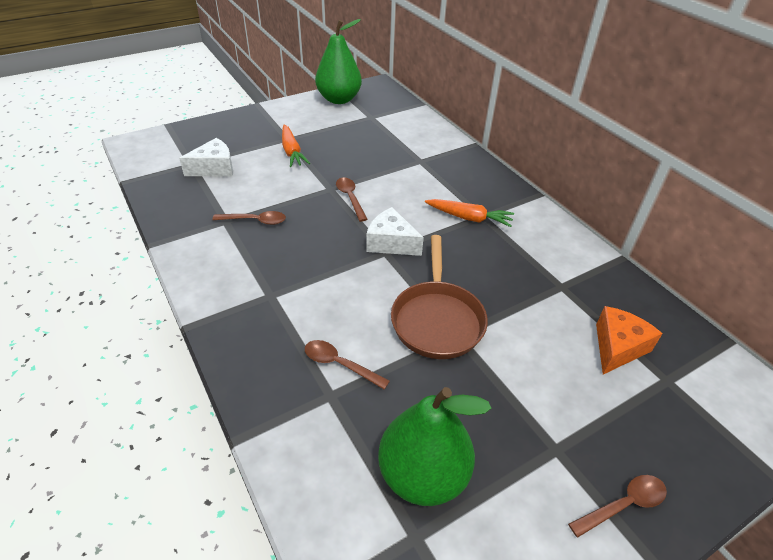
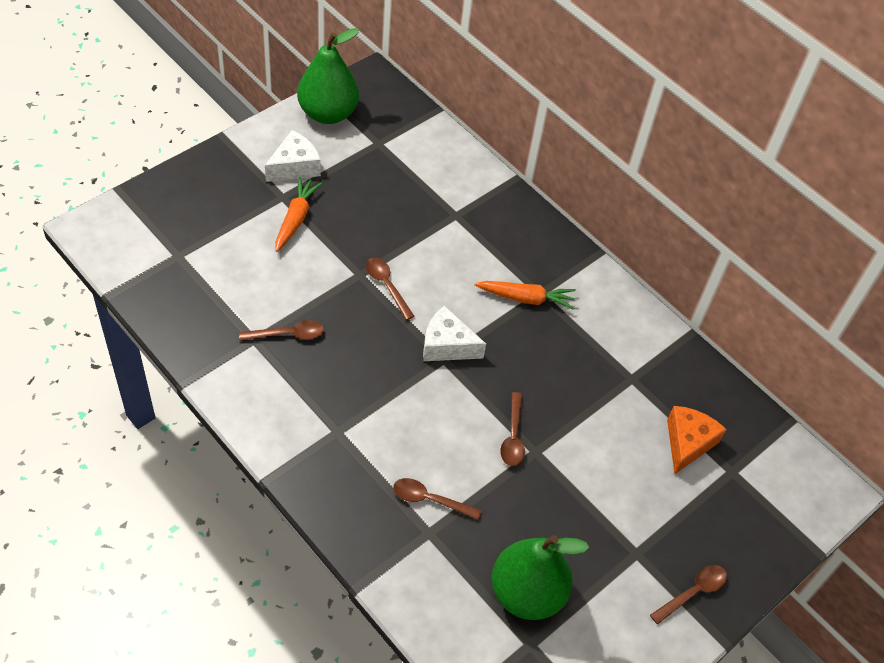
camera: 15 degrees left, 10 degrees up
white cheese [179,138,233,176] -> white cheese moved to [265,130,321,182]
orange carrot [282,125,310,167] -> orange carrot turned 135 degrees counterclockwise [275,177,322,252]
brown pan [391,235,488,359] -> brown spoon [500,392,525,466]

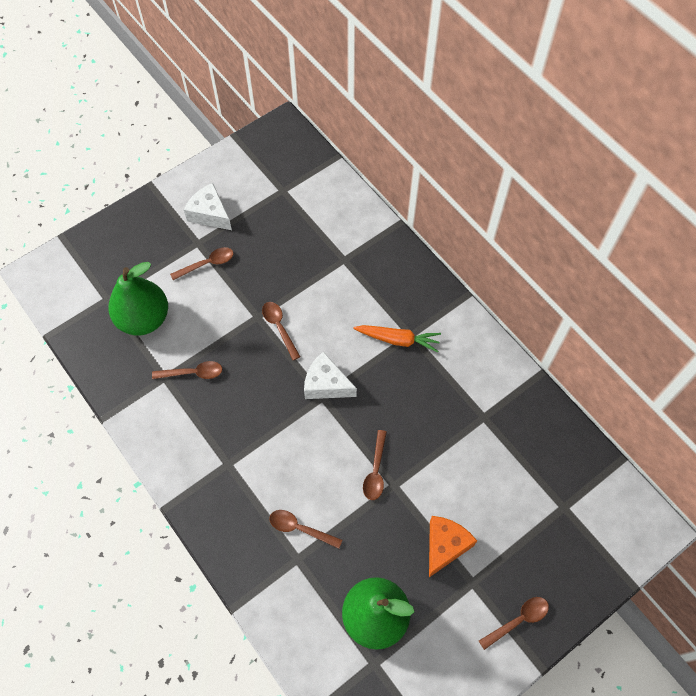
camera: 10 degrees right, 10 degrees up
white cheese [265,130,321,182] -> white cheese turned 105 degrees counterclockwise [184,183,232,230]
orange carrot [275,177,322,252] -> brown spoon [170,247,234,280]
green pear [297,28,359,124] -> green pear moved to [109,262,168,335]
orange cheese [667,406,727,475] -> orange cheese moved to [429,516,477,577]

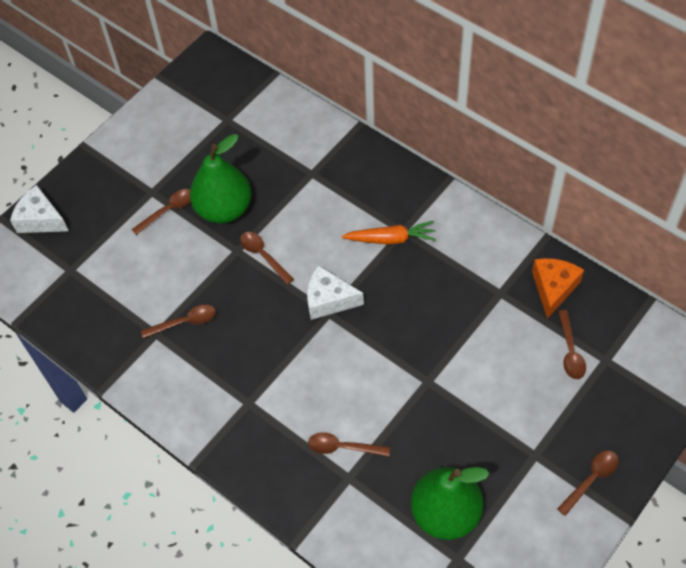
camera: 10 degrees left, 5 degrees down
green pear [109,262,168,335] -> green pear moved to [190,134,251,224]
white cheese [184,183,232,230] -> white cheese moved to [10,185,69,233]
brown spoon [363,430,387,500] -> brown spoon moved to [558,310,586,379]
orange cheese [429,516,477,577] -> orange cheese moved to [532,258,584,319]

